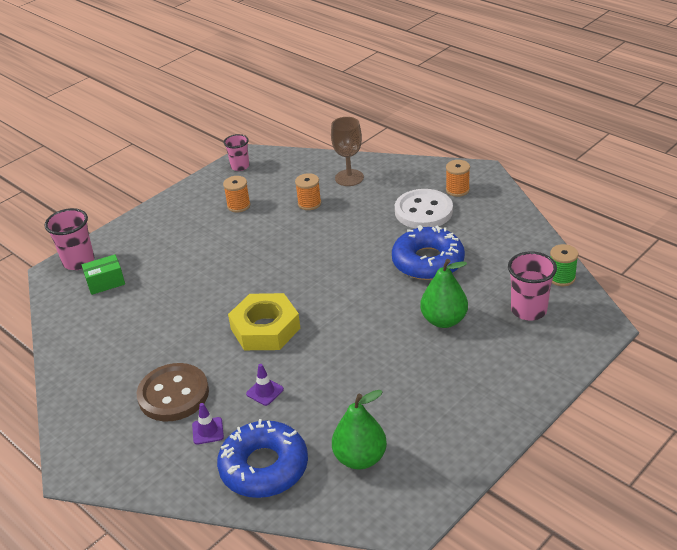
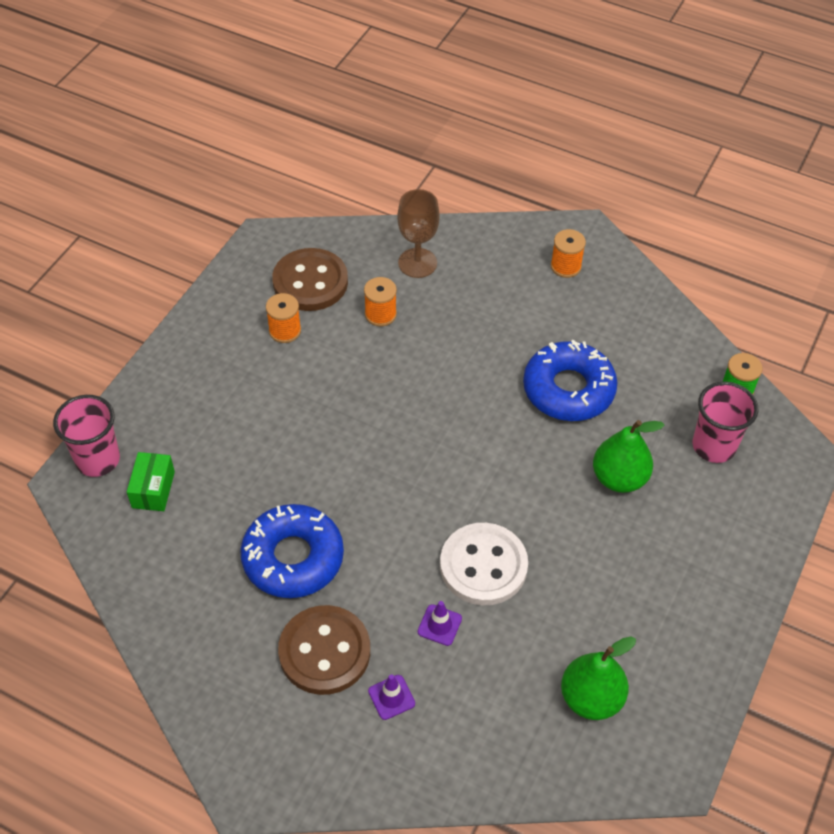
camera: 20 degrees left, 15 degrees up
green box [82,255,125,295] -> green box turned 45 degrees counterclockwise [127,452,175,511]
blue donut [217,419,308,498] -> blue donut moved to [240,504,344,598]
pink cup [224,134,249,171] -> none
yellow nut [228,293,300,350] -> none
white button [395,189,453,228] -> white button moved to [440,523,528,605]
none -> brown button [272,248,348,311]

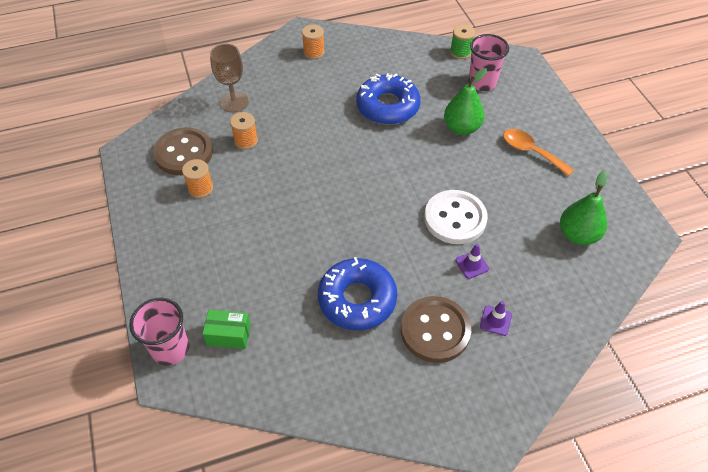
camera: 45 degrees left, 0 degrees up
green box [127,452,175,511] -> green box turned 45 degrees counterclockwise [202,310,251,349]
none -> orange spoon [503,129,574,176]

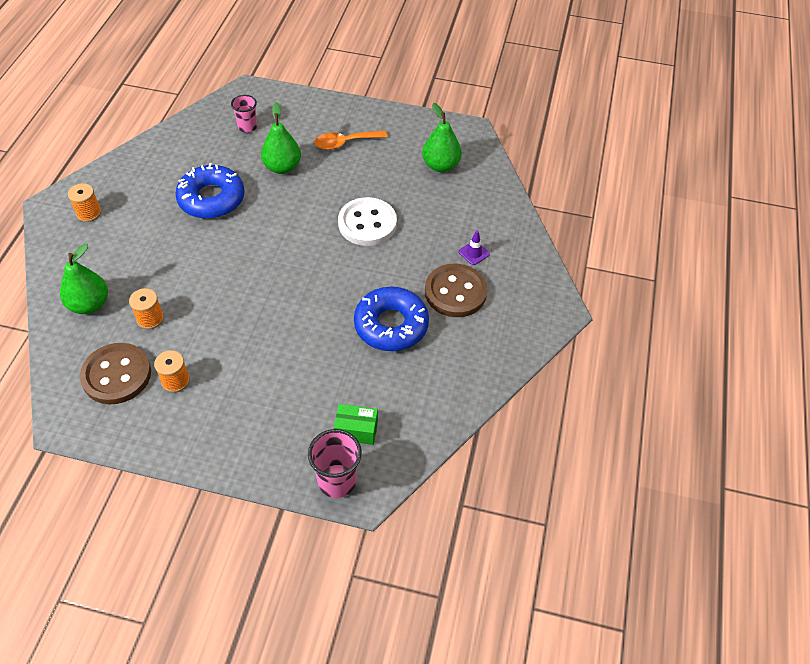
camera: 60 degrees left, 0 degrees up
green box [202,310,251,349] -> green box turned 60 degrees clockwise [334,404,378,445]
brown goblet [210,44,249,112] -> green pear [60,244,108,314]
green spool [450,25,475,59] -> none
purple traffic cone [455,244,489,279] -> none
pink cup [468,34,509,91] -> pink cup [231,95,257,133], size x0.67

